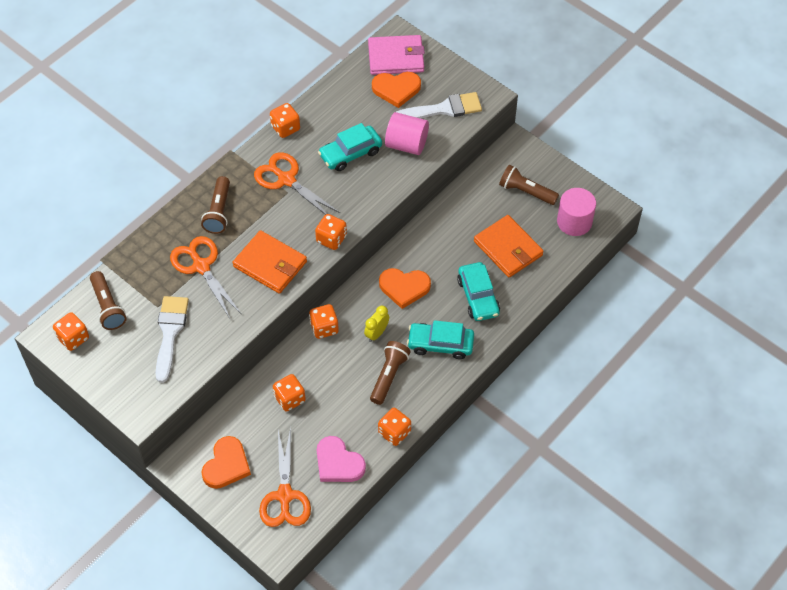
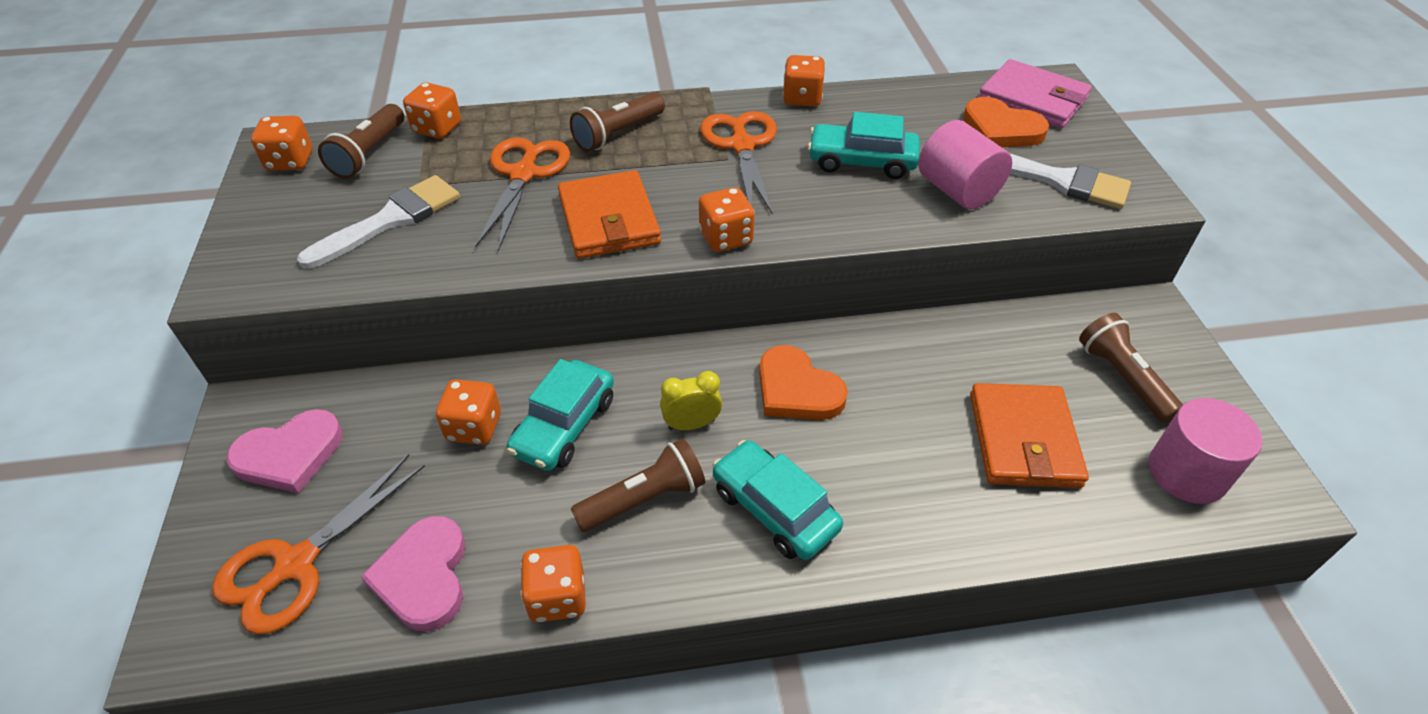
camera: 40 degrees right, 10 degrees down
orange heart [202,436,251,489] -> pink heart [226,409,343,493]
orange dice [309,304,339,339] -> orange dice moved to [403,82,461,139]
turquoise car [457,262,500,321] -> turquoise car moved to [507,359,614,471]

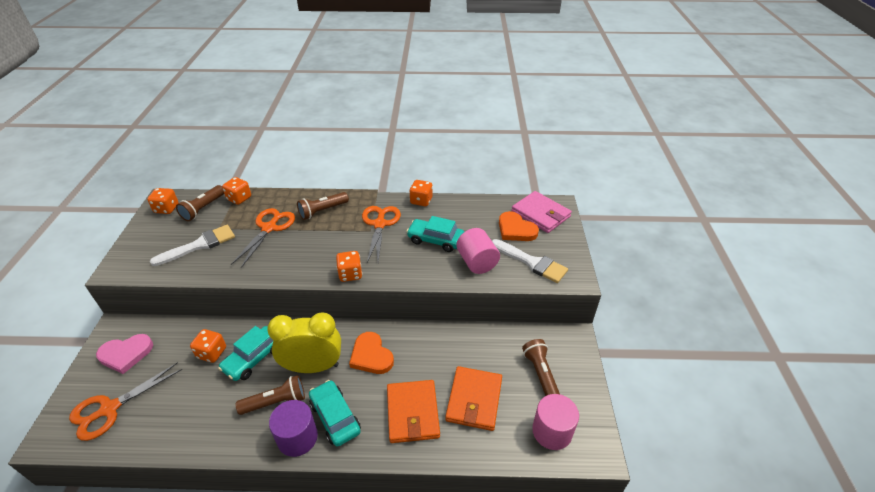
camera: 10 degrees right, 5 degrees down
pink heart [361,516,466,632] -> none
orange dice [520,545,586,622] -> none
orange wallet [558,170,661,259] -> orange wallet moved to [387,380,440,443]
yellow clock [660,371,722,430] -> yellow clock [267,313,341,373], size x2.15
none -> purple cylinder [269,400,318,457]

